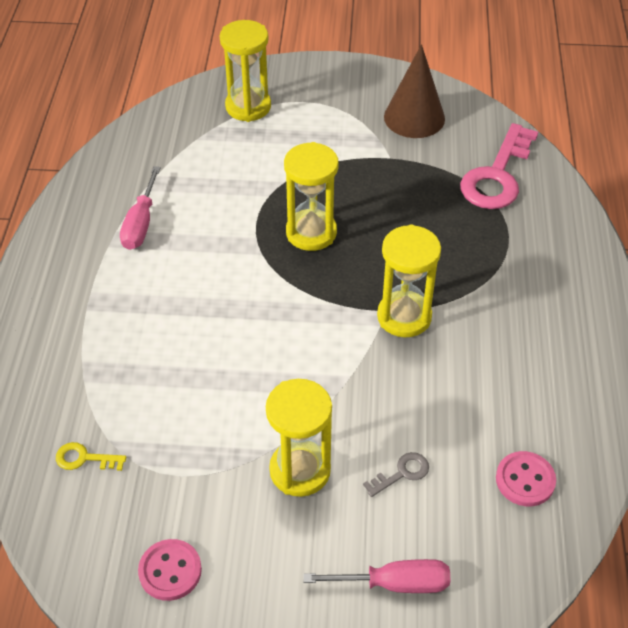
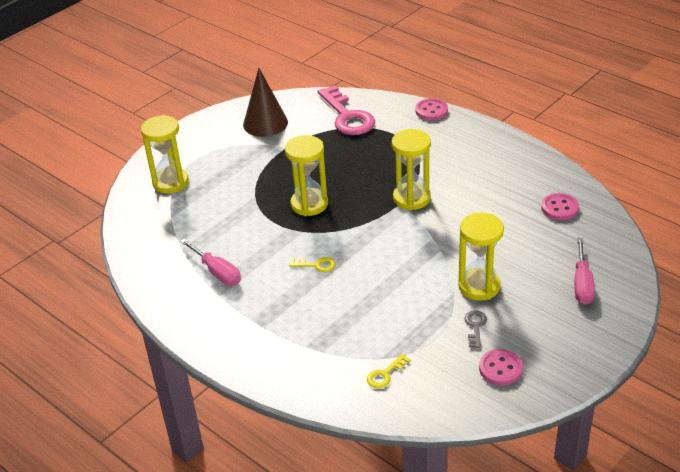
camera: 50 degrees left, 10 degrees down
pink screwdriver [303,559,450,593] -> pink screwdriver turned 150 degrees clockwise [574,238,595,304]
grey key [363,452,429,497] -> grey key moved to [464,310,487,348]
none -> yellow key [289,257,336,272]
none -> pink button [415,98,448,120]

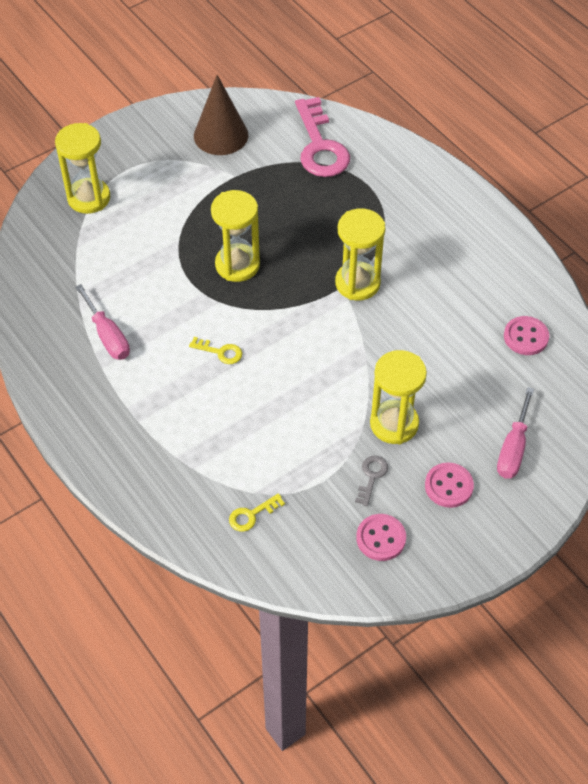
camera: 10 degrees right, 15 degrees up
pink button [415,98,448,120] -> pink button moved to [425,463,474,508]

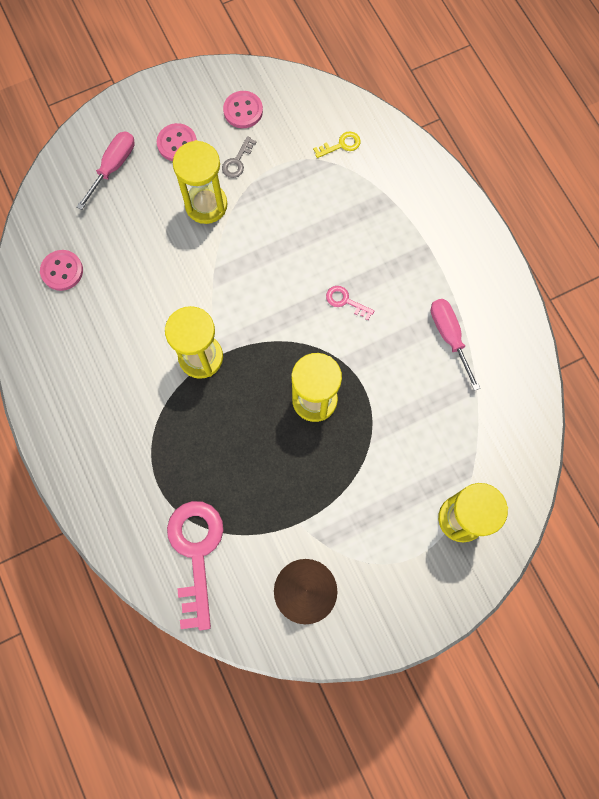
camera: 170 degrees left, 20 degrees up
yellow key [189,337,242,364] -> pink key [326,286,374,320]

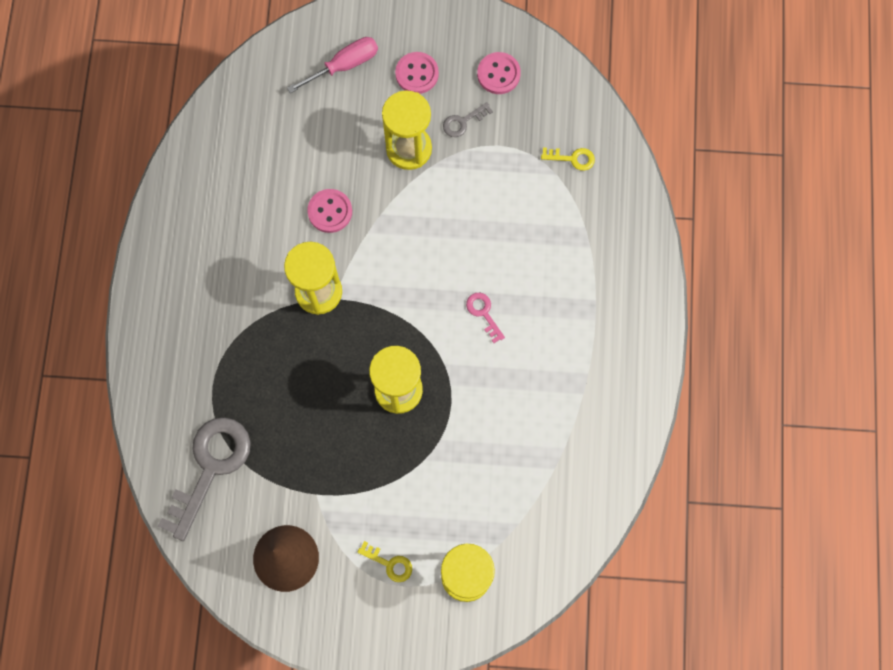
camera: 30 degrees right, 0 degrees up
pink button [40,250,83,291] -> pink button moved to [307,189,352,233]
pink key [167,501,224,630] -> grey key [158,417,251,541]
pink screwdriver [431,299,480,391] -> none
none -> yellow key [357,541,412,582]

